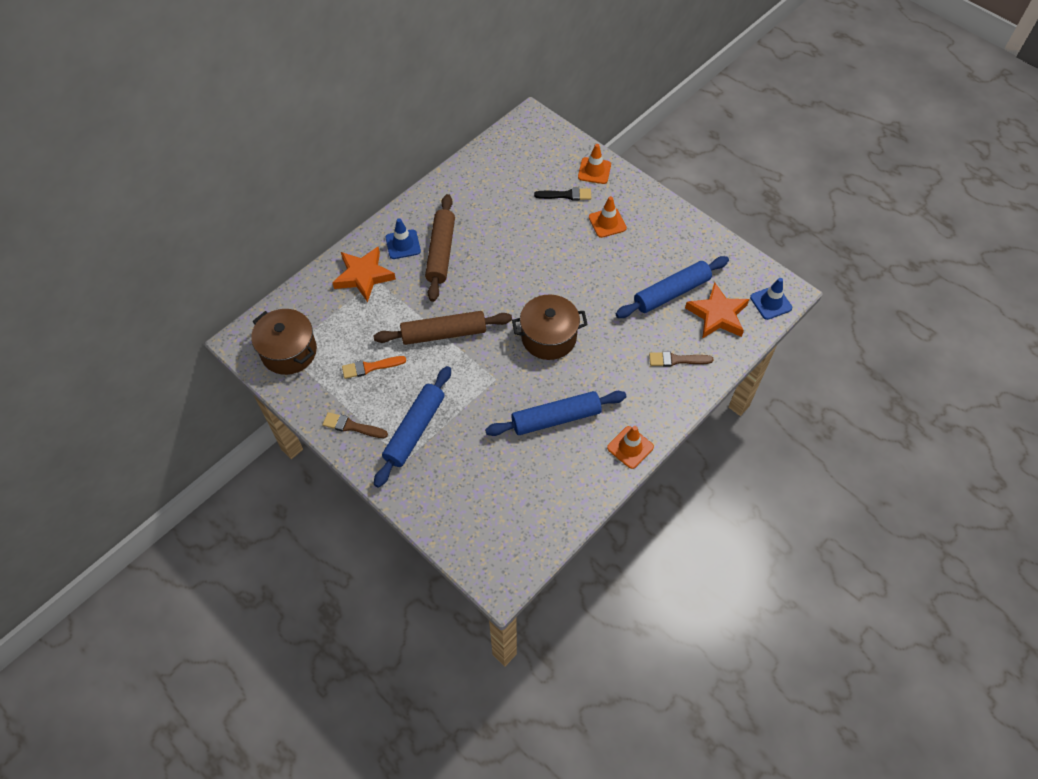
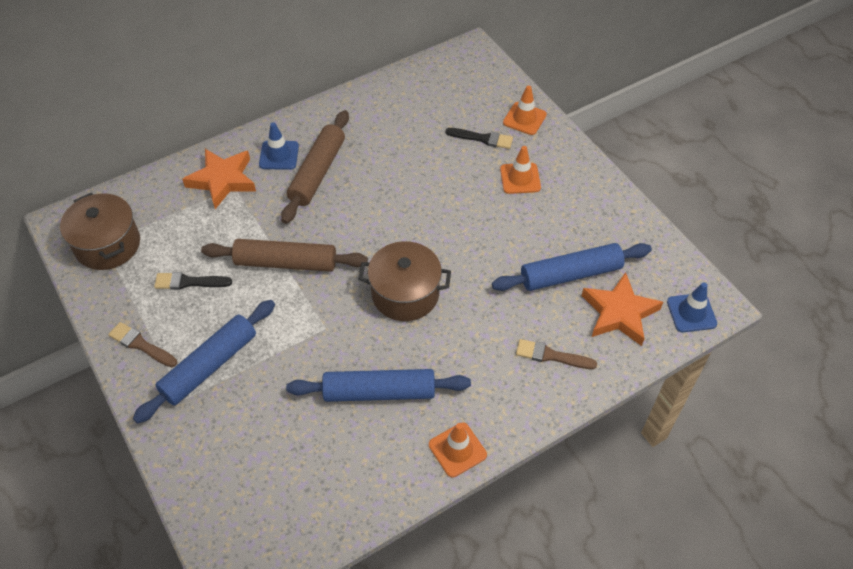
camera: 15 degrees right, 5 degrees down
orange brush [342,356,406,379] -> black brush [154,272,232,290]

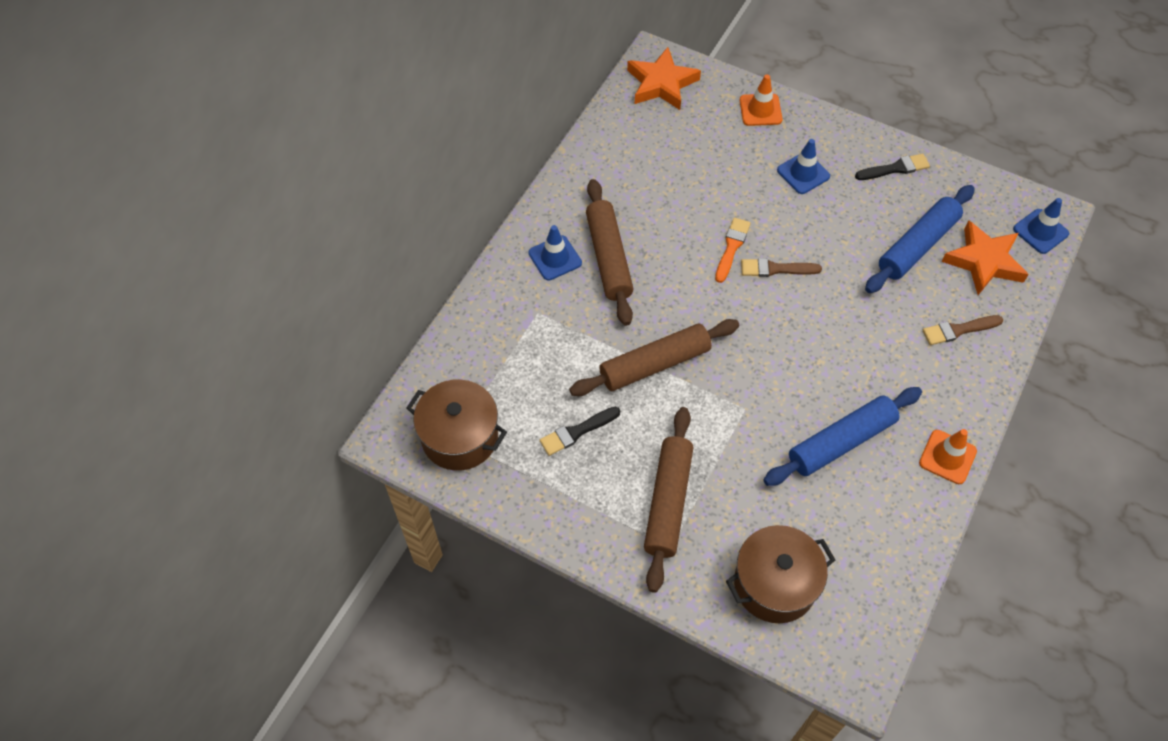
camera: 30 degrees left, 5 degrees up
brown brush [108,322,177,367] -> brown brush moved to [741,258,822,277]
blue rolling pin [133,300,275,424] -> brown rolling pin [644,407,693,593]
orange star [182,149,256,209] -> orange star moved to [627,47,701,110]
brown pot [358,241,451,321] -> brown pot moved to [726,525,835,623]
black brush [446,128,513,149] -> black brush moved to [855,153,930,180]
orange traffic cone [500,146,541,194] -> blue traffic cone [777,139,830,194]
none -> orange brush [715,217,751,283]

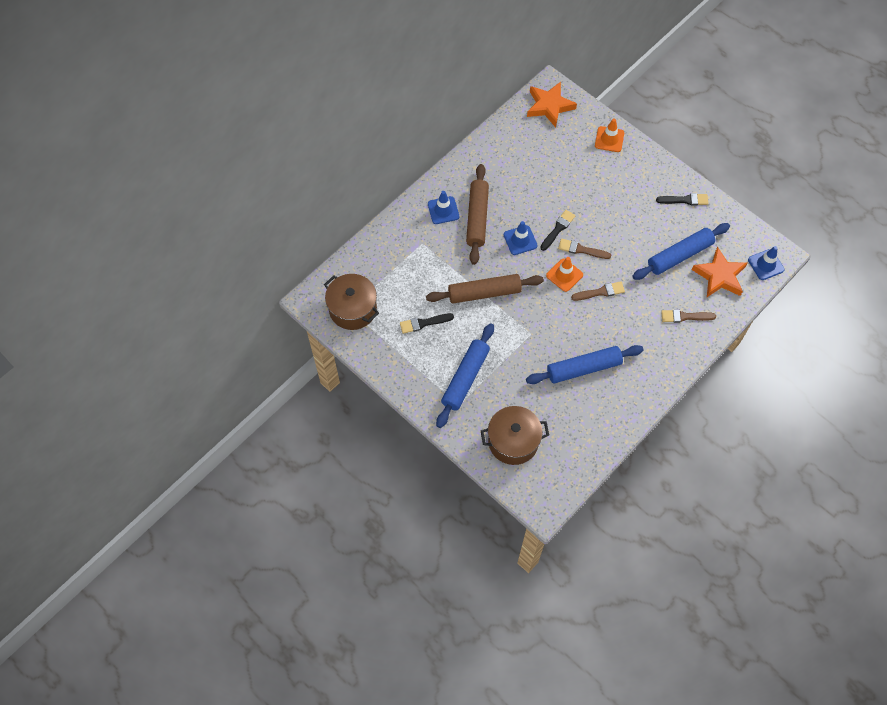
camera: 15 degrees right, 5 degrees up
brown rolling pin [644,407,693,593] -> blue rolling pin [436,323,494,428]
orange brush [715,217,751,283] -> black brush [540,210,576,251]
blue traffic cone [777,139,830,194] -> blue traffic cone moved to [504,221,538,255]
orange traffic cone [919,429,977,484] -> orange traffic cone moved to [546,257,583,292]
none -> brown brush [571,281,625,301]

